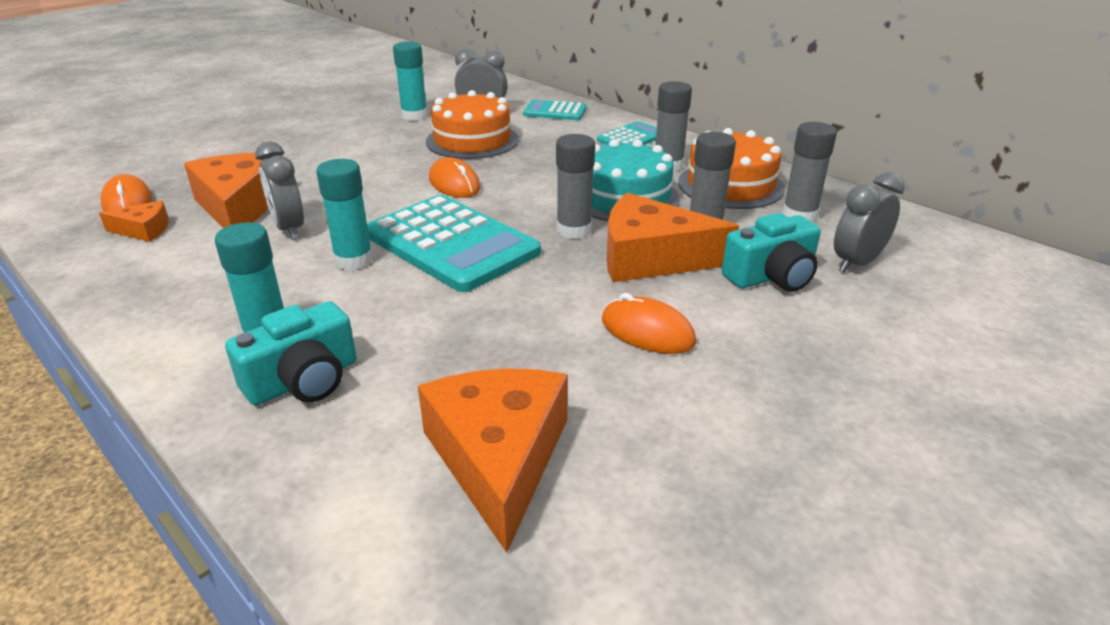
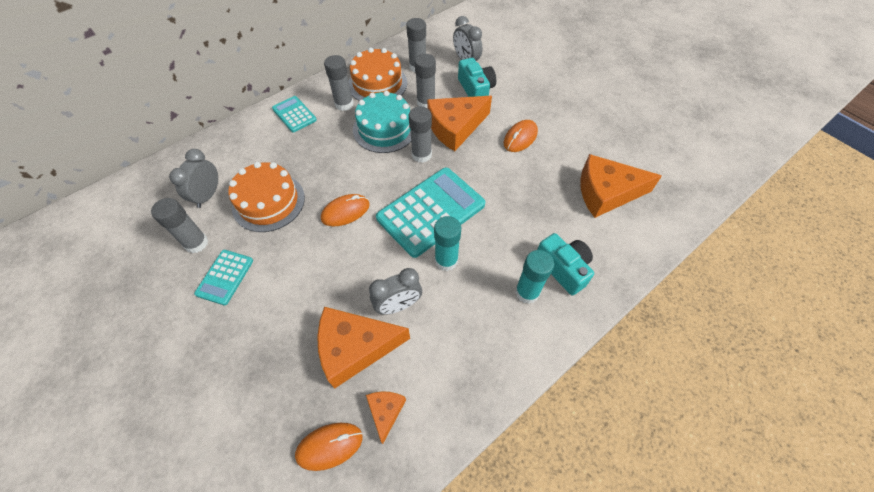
camera: 85 degrees left, 25 degrees up
turquoise glue stick [393,41,428,121] -> grey glue stick [151,198,208,253]
turquoise calculator [523,100,587,120] -> turquoise calculator moved to [194,250,253,305]
orange cheese [607,193,739,282] -> orange cheese turned 45 degrees clockwise [427,96,492,151]

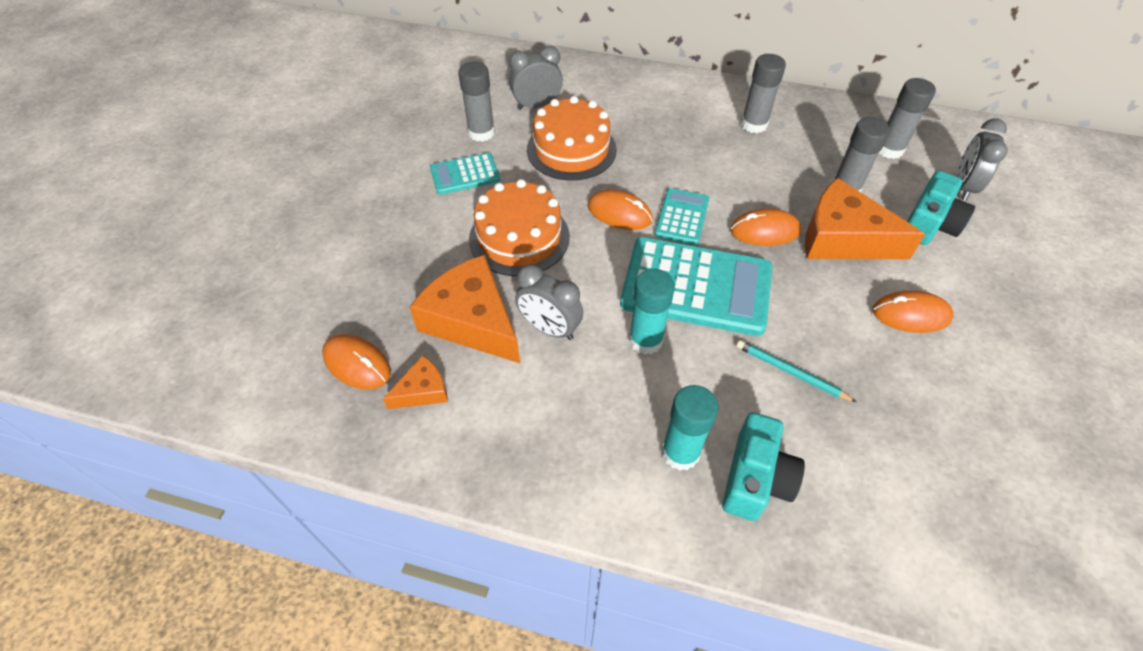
camera: 55 degrees right, 5 degrees down
turquoise calculator [272,96,317,133] -> turquoise calculator moved to [655,188,709,245]
orange cake [349,47,407,101] -> orange cake moved to [469,179,570,276]
turquoise cake [353,91,411,153] -> none
grey glue stick [409,106,432,163] -> orange mouse [730,208,801,246]
orange cheese [580,154,662,218] -> none
none -> turquoise pencil [736,340,856,402]

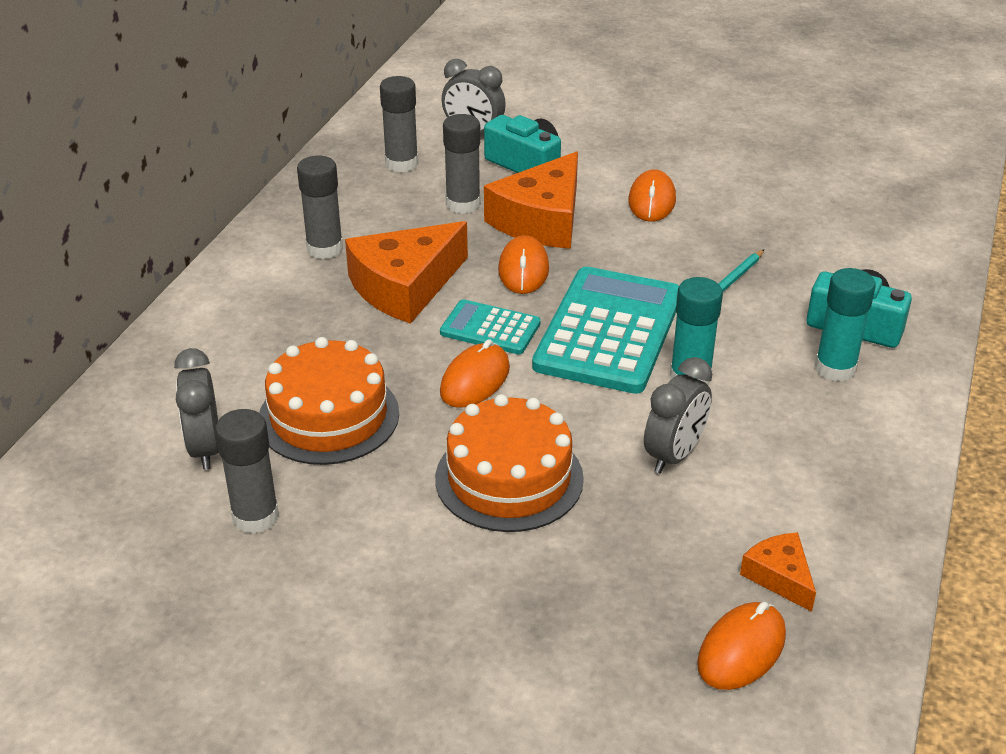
camera: 85 degrees left, 15 degrees down
orange cheese [409,255,520,363] -> orange cheese moved to [345,221,468,324]
turquoise calculator [430,153,500,195] -> none

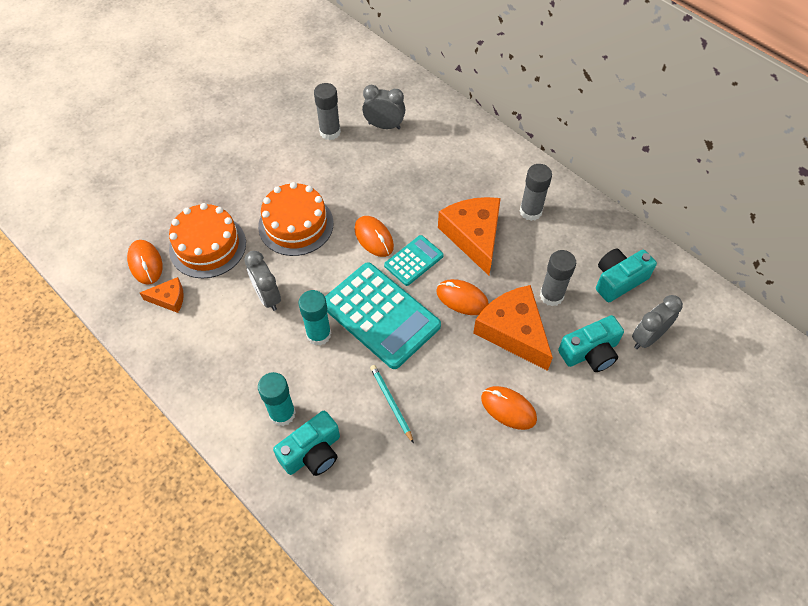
camera: 115 degrees right, 20 degrees up
orange cake [259,337,399,465] -> orange cake moved to [169,203,246,279]
grey glue stick [380,76,418,172] -> turquoise camera [596,249,657,302]

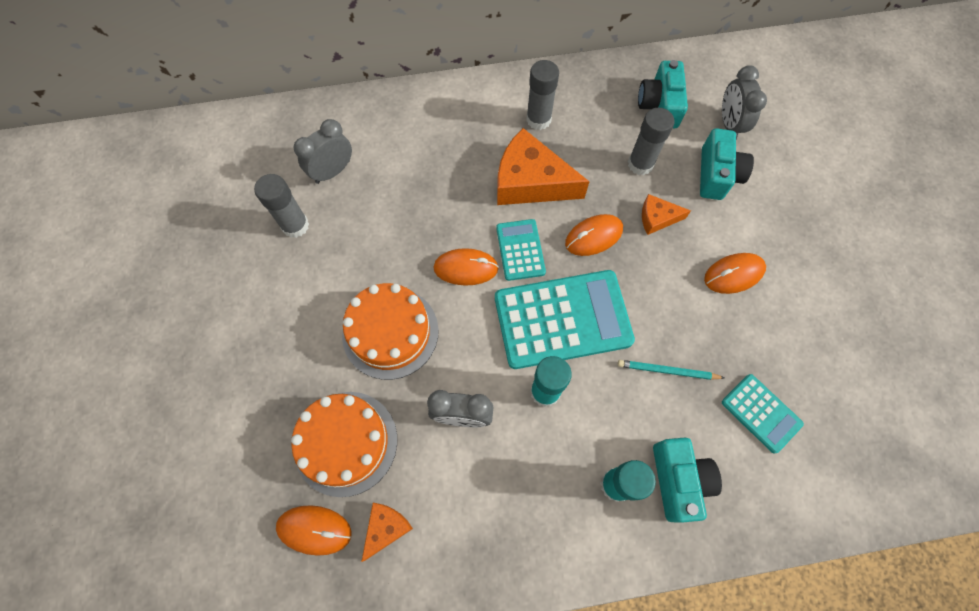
camera: 55 degrees left, 10 degrees up
orange cheese [473,285,553,371] -> orange cheese [642,194,691,235], size x0.50
none -> turquoise calculator [722,374,804,454]

